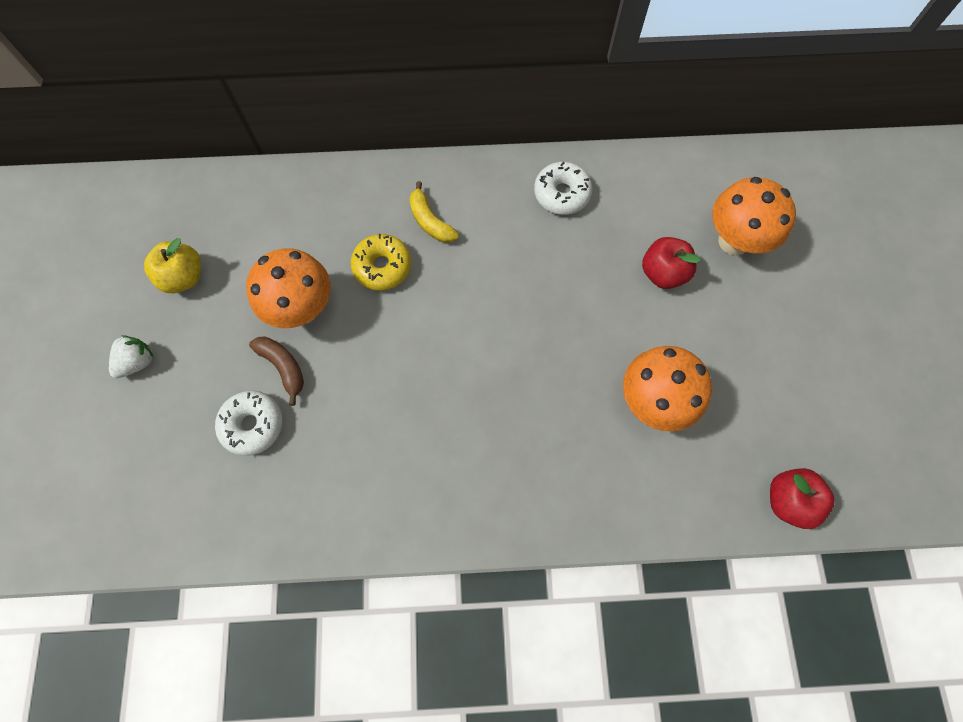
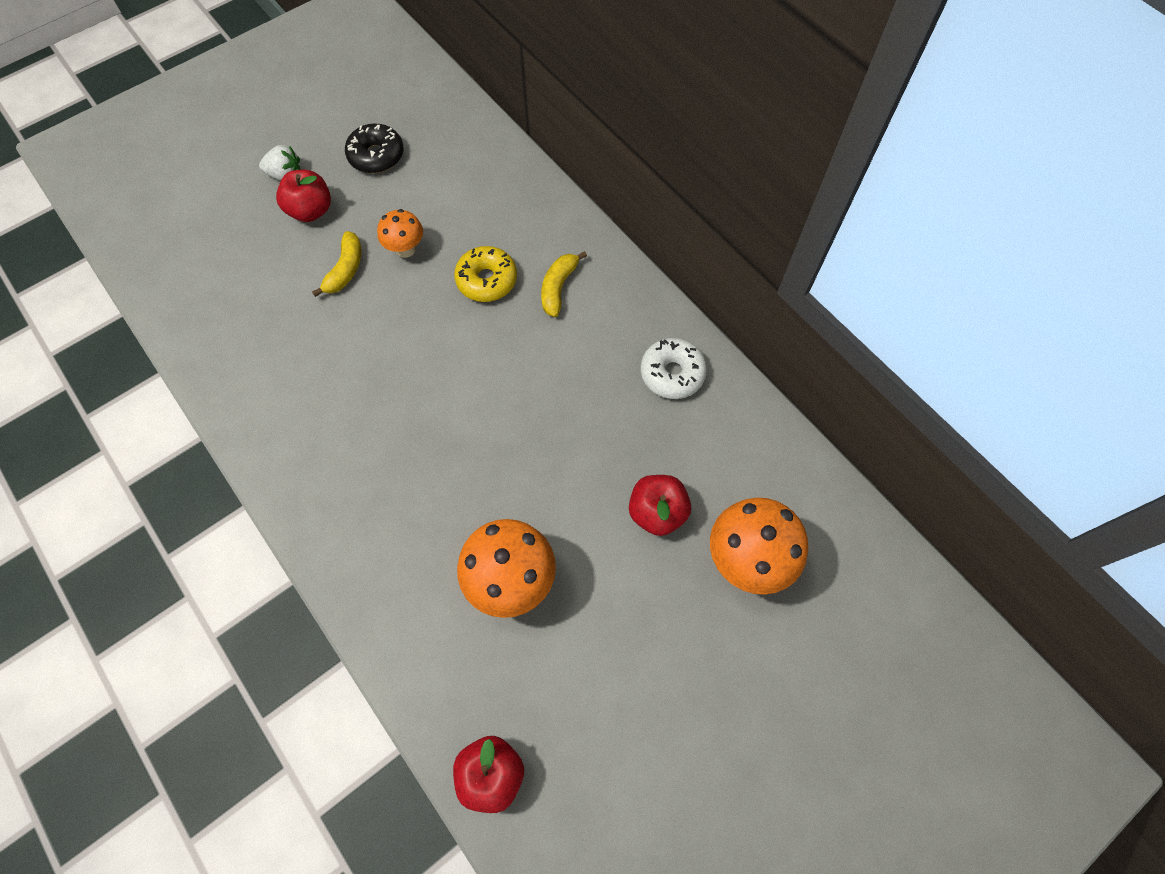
camera: 55 degrees right, 5 degrees down
yellow apple [144,238,201,293] -> black donut [345,124,404,173]
white donut [215,391,283,456] -> none
orange mushroom [246,248,331,328] -> orange mushroom [377,209,423,258], size x0.58
brown banana [249,336,304,406] -> yellow banana [312,231,361,297]
none -> red apple [276,170,331,222]

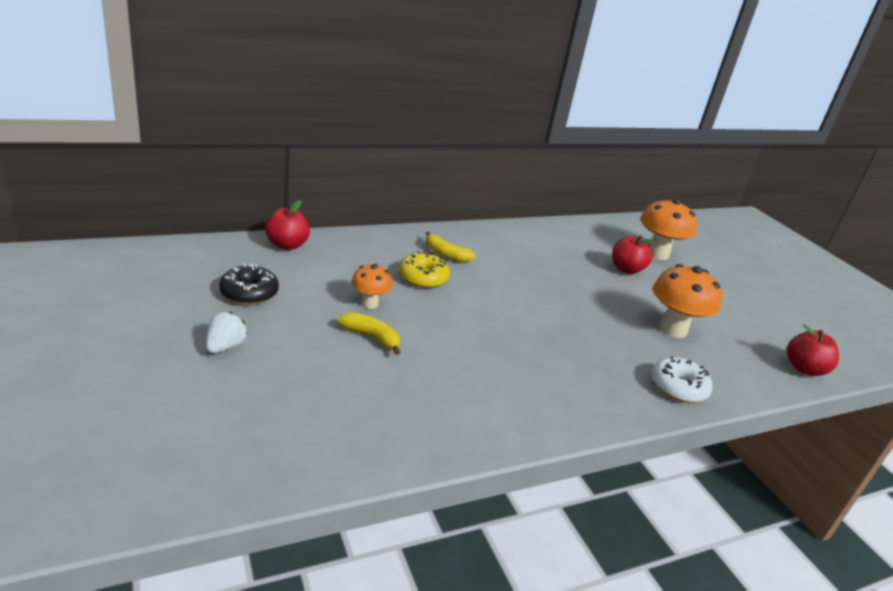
camera: 80 degrees left, 35 degrees down
red apple [276,170,331,222] -> red apple moved to [265,200,310,250]
white donut [641,338,707,399] -> white donut moved to [652,356,713,403]

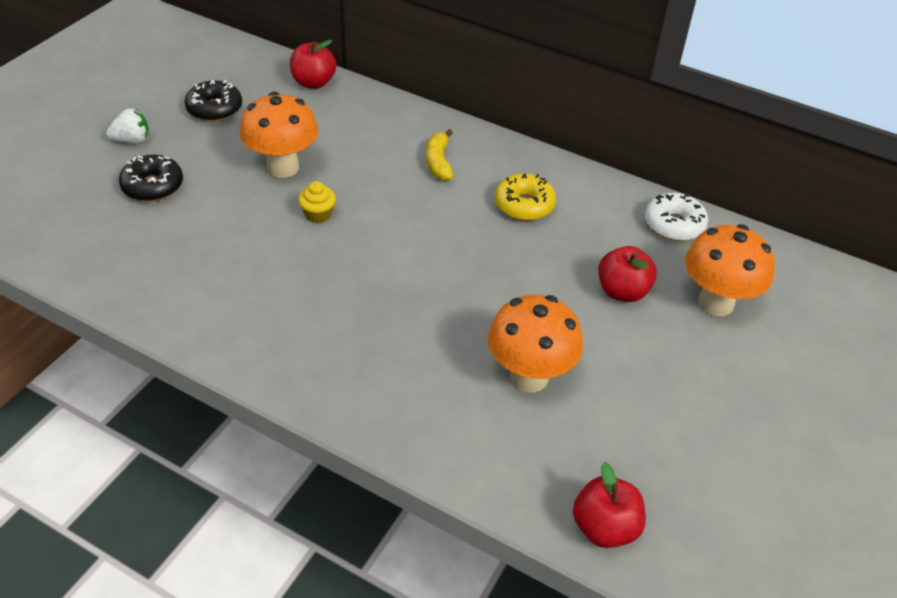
camera: 55 degrees right, 15 degrees up
yellow banana [338,312,401,355] -> none
orange mushroom [351,264,392,309] -> orange mushroom [240,92,318,178], size x1.73
yellow donut [399,251,450,288] -> yellow donut moved to [495,174,556,221]
white donut [652,356,713,403] -> white donut moved to [645,193,708,241]
none -> black donut [119,155,183,202]
none -> yellow cupcake [298,181,336,223]

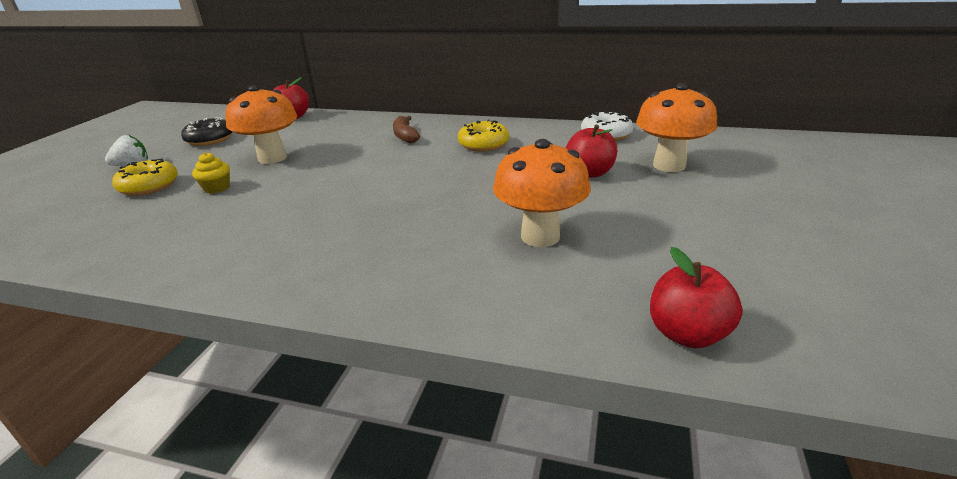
camera: 10 degrees left, 15 degrees down
black donut [119,155,183,202] -> yellow donut [112,159,178,196]
yellow cupcake [298,181,336,223] -> yellow cupcake moved to [192,152,230,194]
yellow banana [426,129,454,181] -> brown banana [393,116,420,143]

